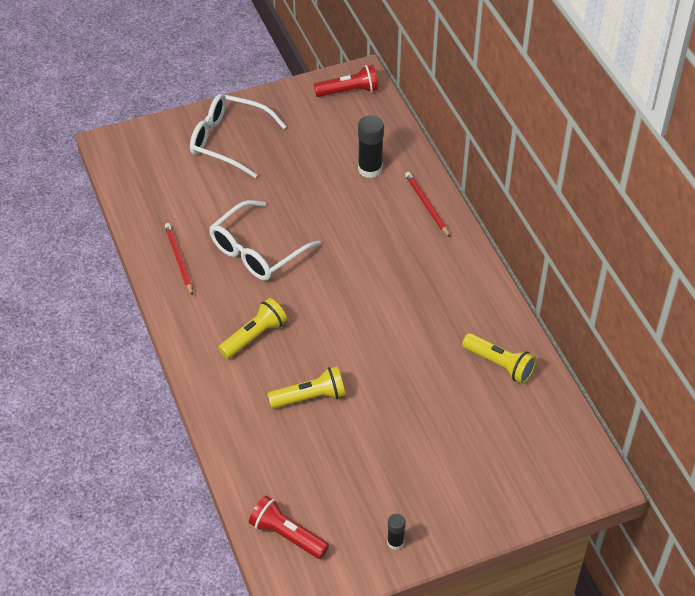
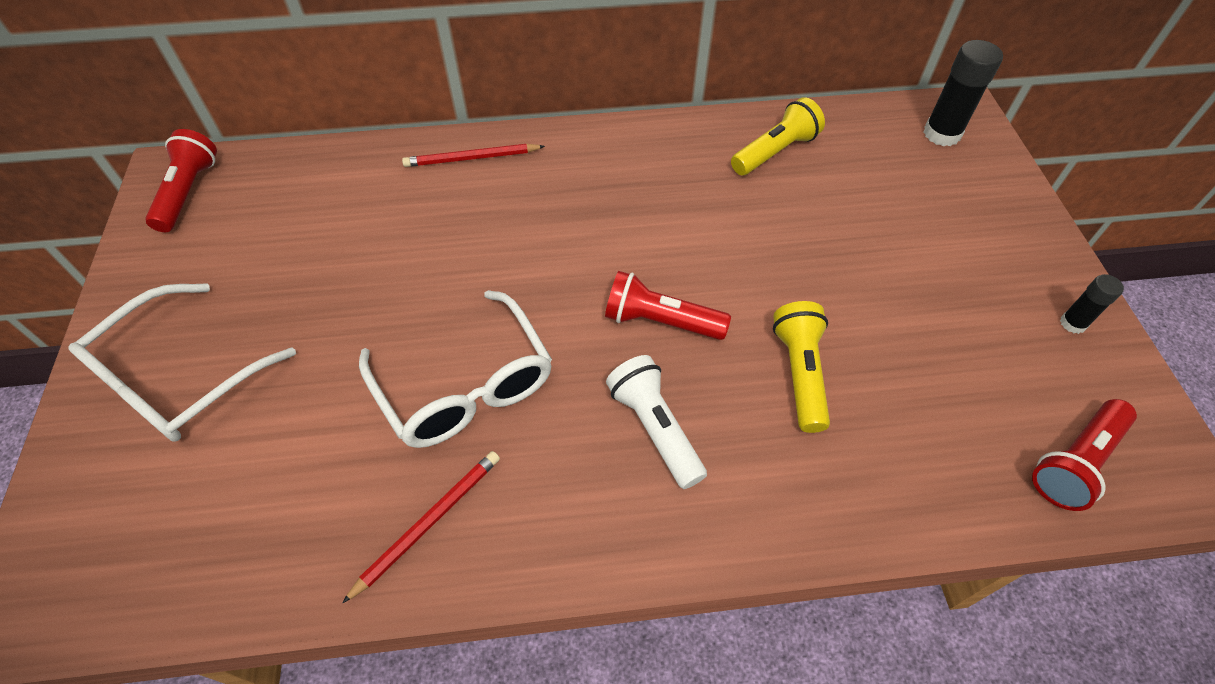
camera: 75 degrees left, 5 degrees up
red pencil [165,223,193,296] -> red pencil turned 135 degrees clockwise [342,451,500,604]
yellow flashlight [218,298,287,359] -> white flashlight [606,355,707,489]
black glue stick [358,115,384,178] -> black glue stick moved to [924,40,1003,146]
none -> red flashlight [605,271,731,340]

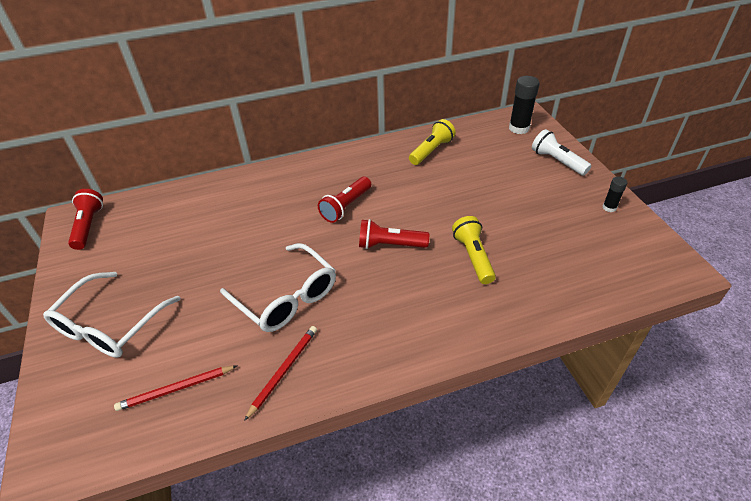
camera: 10 degrees left, 10 degrees down
red pencil [402,144,545,167] -> red pencil moved to [114,366,237,411]
white flashlight [606,355,707,489] -> white flashlight moved to [532,129,592,176]
red flashlight [1032,399,1137,511] -> red flashlight moved to [318,177,371,223]

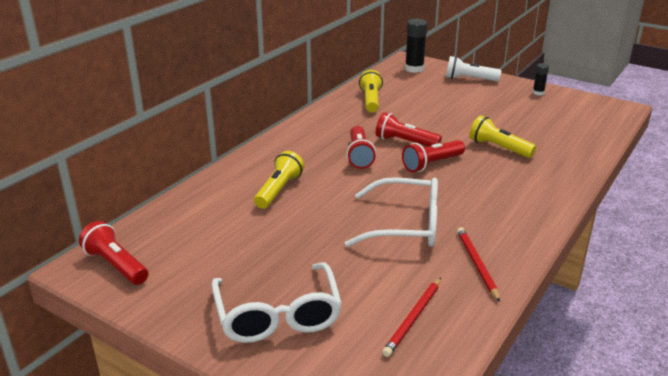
camera: 40 degrees left, 15 degrees down
none -> yellow flashlight [254,151,304,209]
none -> red flashlight [376,112,442,147]

